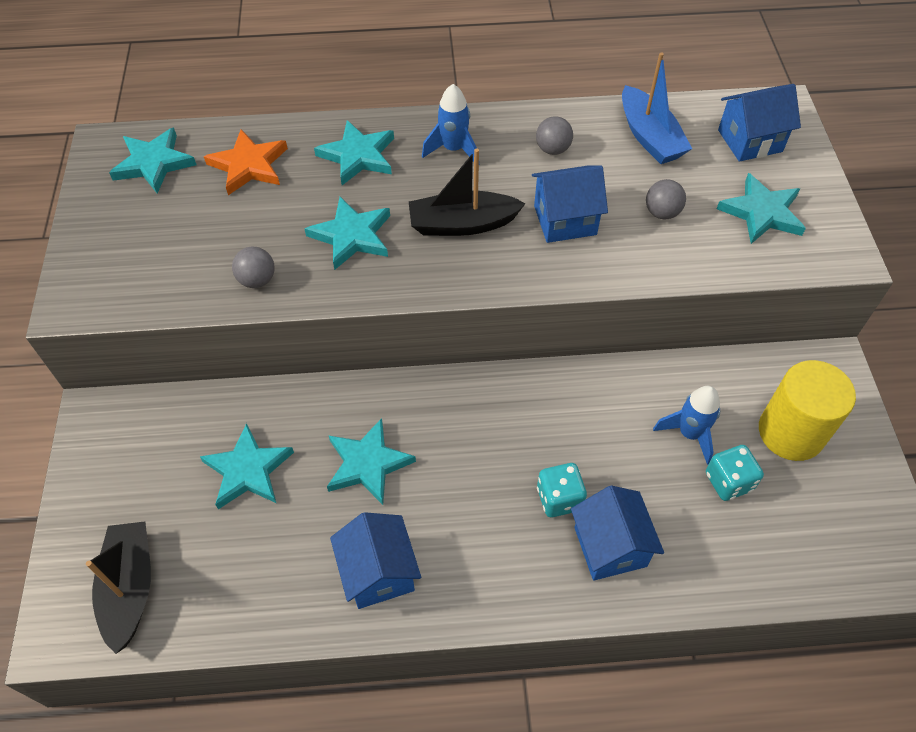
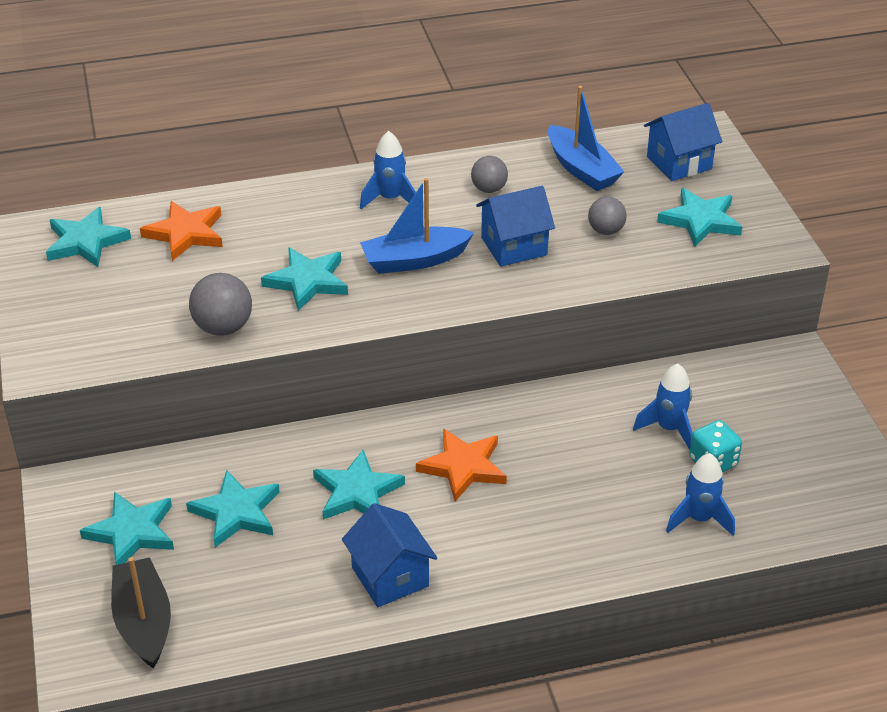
camera: 10 degrees left, 15 degrees down
grey ball [232,247,275,288] -> grey ball [189,273,252,336], size x1.52
turquoise star [314,120,394,185] -> turquoise star moved to [80,492,174,565]
black boat [409,149,526,236] -> blue boat [360,178,474,274]
turquoise dice [537,463,587,517] -> none
blue house [571,485,664,581] -> none
yellow cylinder [759,360,856,461] -> none
none -> orange star [416,428,507,502]
none -> blue rocket [666,453,735,536]

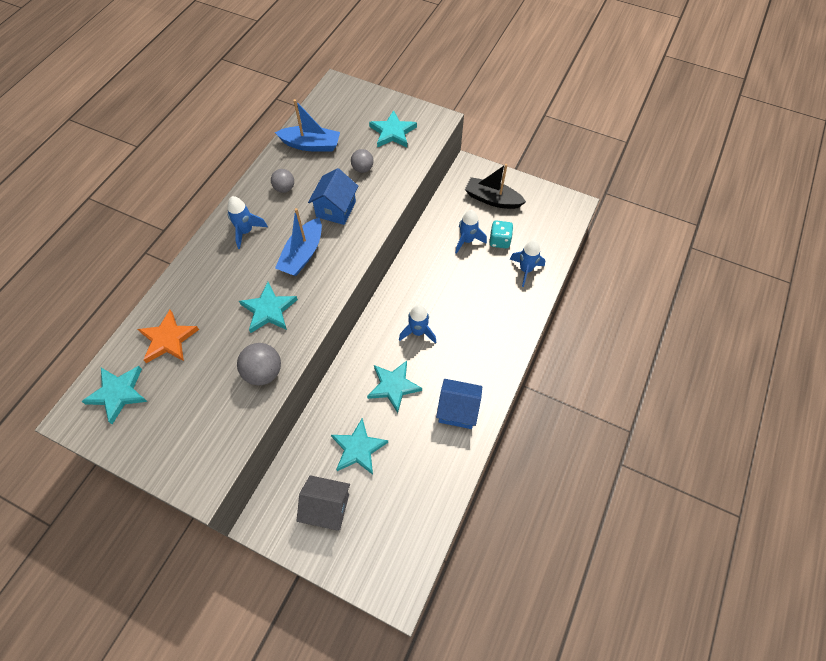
camera: 50 degrees left, 20 degrees up
turquoise star [80,492,174,565] -> grey house [296,475,350,531]
black boat [111,557,171,669] -> black boat moved to [465,164,526,209]
orange star [416,428,507,502] -> blue rocket [399,305,436,344]
blue house [644,103,722,181] -> none

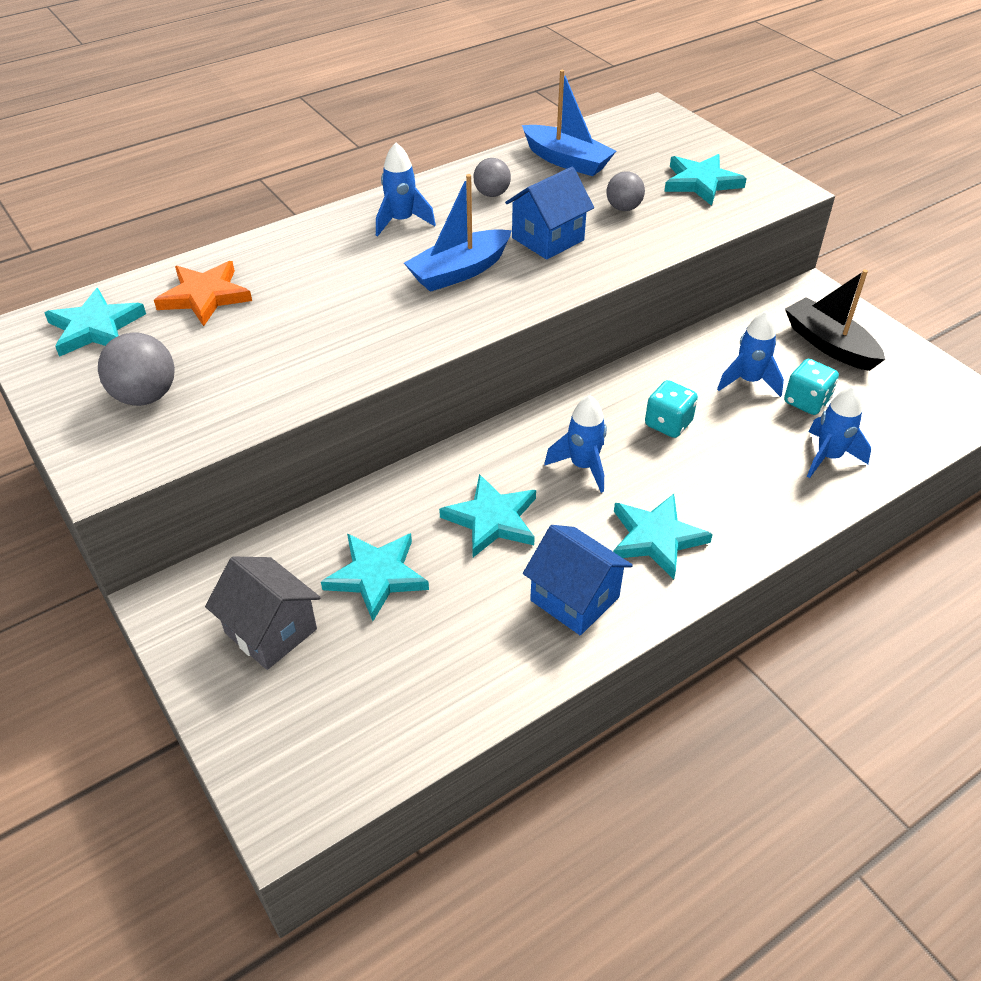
camera: 30 degrees right, 15 degrees down
grey ball [237,343,281,385] -> grey ball moved to [98,332,175,406]
turquoise star [239,282,298,333] -> turquoise star moved to [613,494,713,580]
none -> turquoise dice [645,380,698,438]

